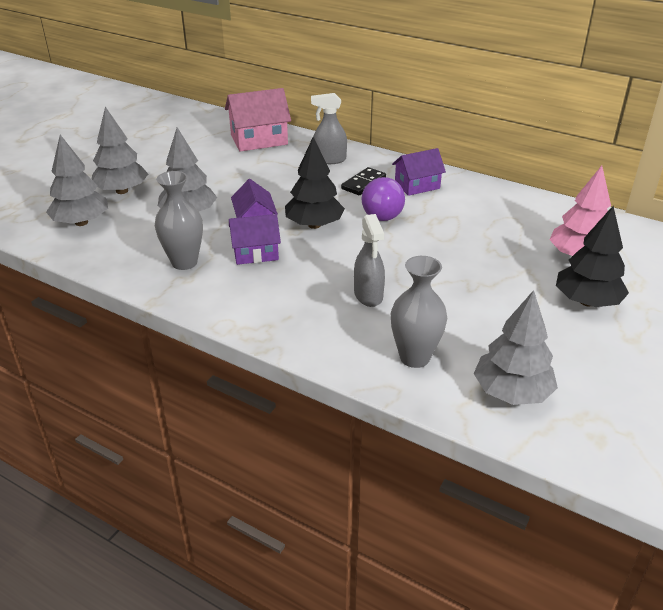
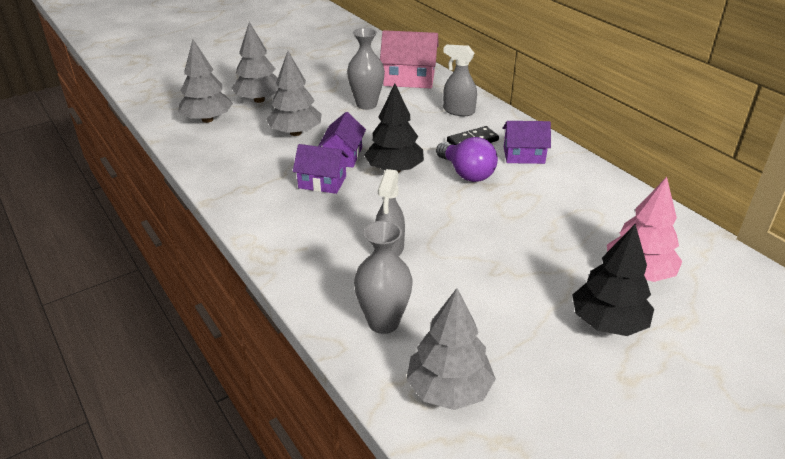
camera: 25 degrees right, 0 degrees up
grey vase [155,171,203,270] -> grey vase moved to [347,28,385,110]
purple light bulb [361,177,405,221] -> purple light bulb turned 60 degrees counterclockwise [436,137,498,182]

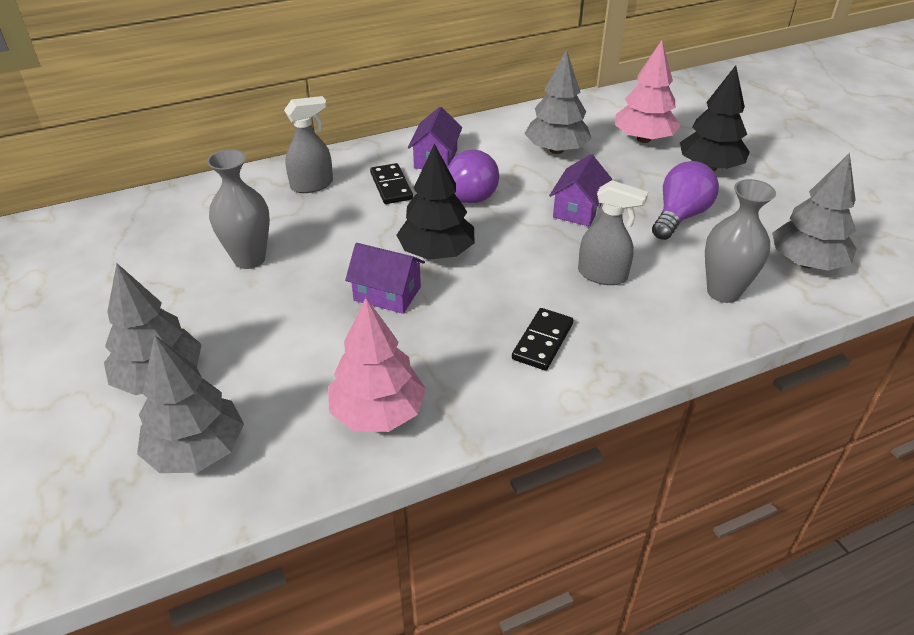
camera: 80 degrees left, 5 degrees up
grey tree [266,51,322,136] -> grey tree moved to [525,49,592,154]
purple house [293,144,349,194] -> purple house moved to [549,154,612,226]
pink house [380,30,439,88] -> none
grey spray bottle [443,45,477,116] -> grey spray bottle turned 150 degrees counterclockwise [284,96,333,193]
none -> pink tree [328,298,426,432]
none -> black domino [512,308,573,371]
none -> purple light bulb [652,161,719,240]

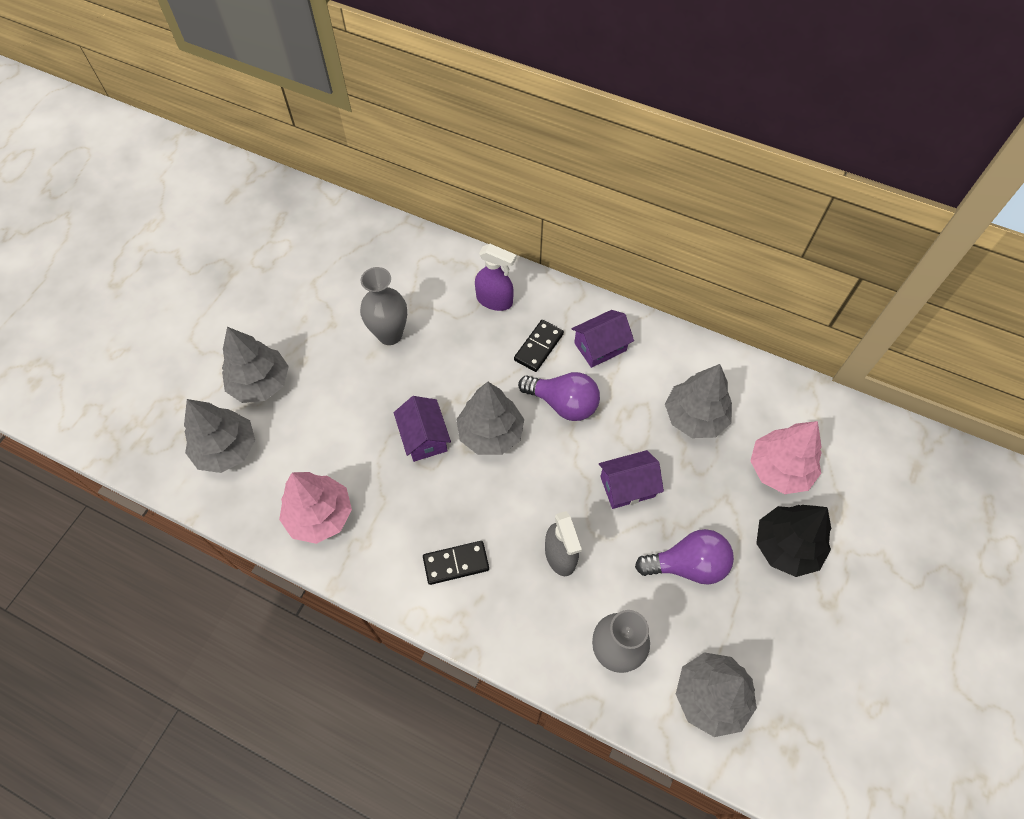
camera: 50 degrees right, 20 degrees up
grey spray bottle [284,96,333,193] -> purple spray bottle [475,244,516,311]
black tree [397,144,475,260] -> grey tree [456,382,524,455]

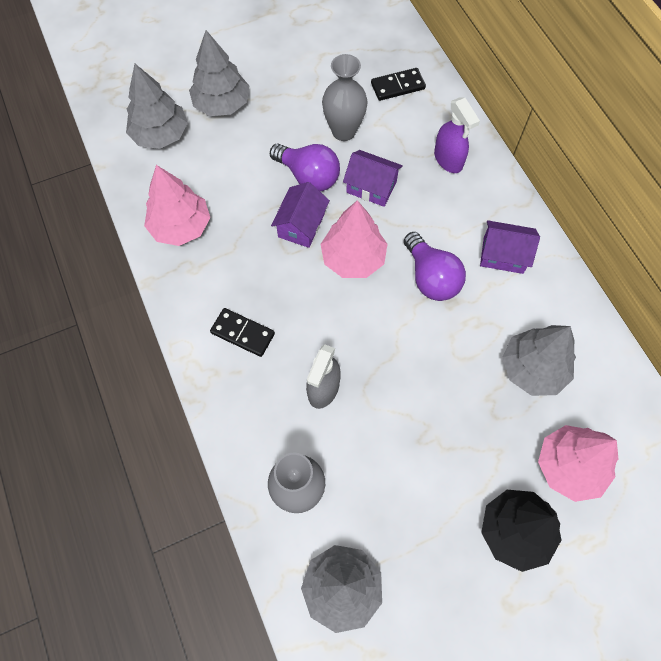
camera: 40 degrees right, 5 degrees up
grey tree [456,382,524,455] -> pink tree [321,200,388,278]
black domino [514,320,564,372] -> black domino moved to [371,68,426,101]
purple house [599,450,664,509] -> purple house moved to [343,150,403,207]
purple light bulb [635,529,734,585] -> purple light bulb moved to [270,143,340,192]

